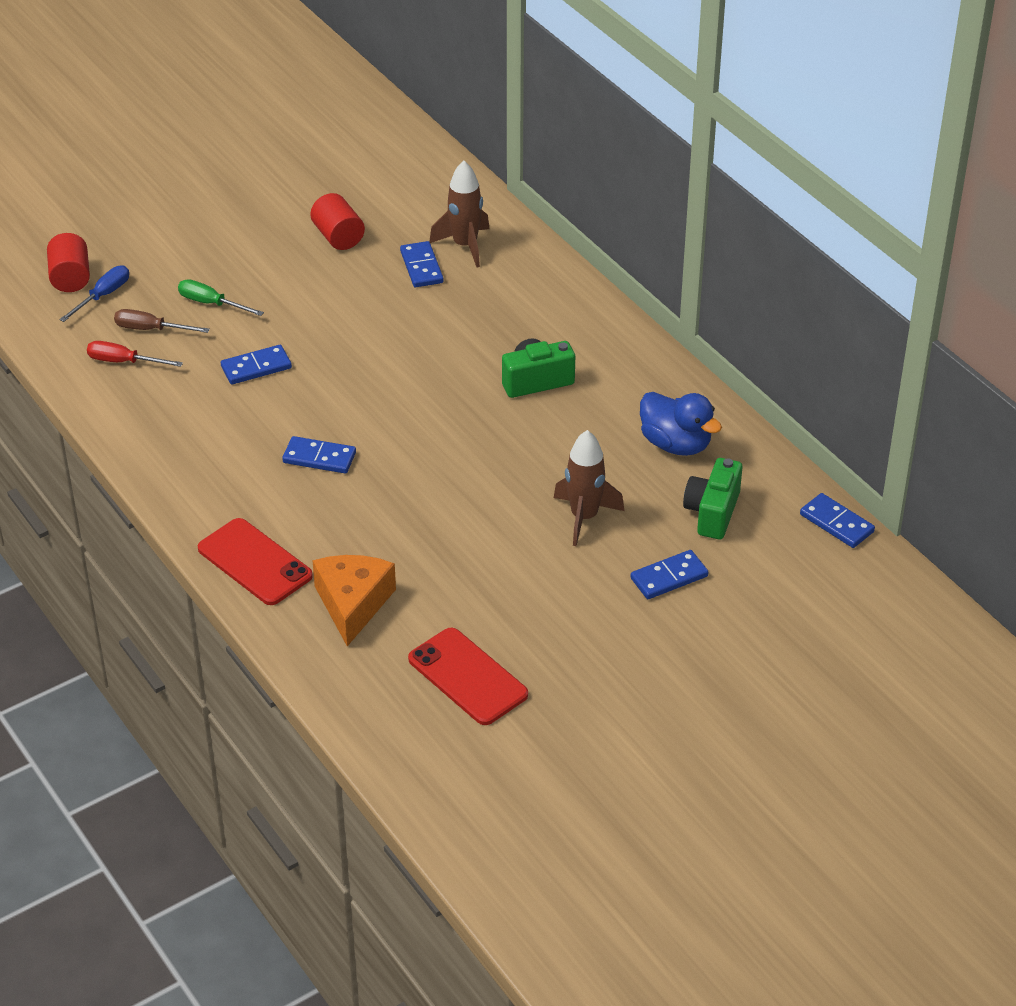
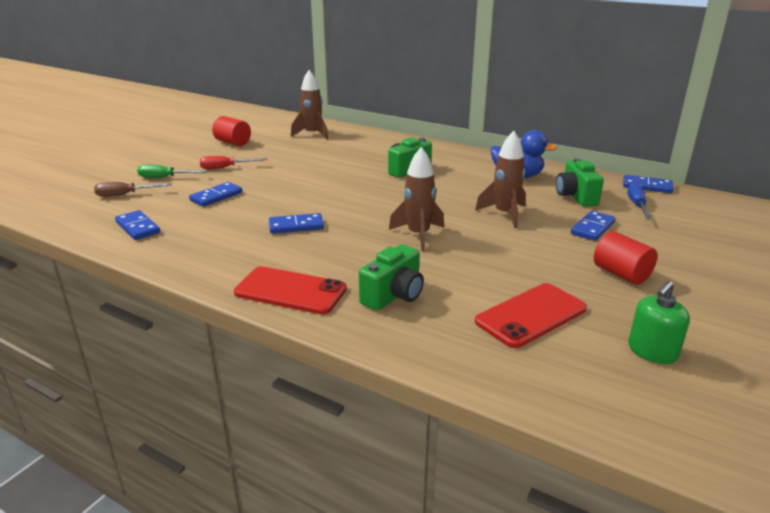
camera: 25 degrees left, 15 degrees down
red cylinder [47,233,90,292] -> red cylinder moved to [594,231,657,285]
blue screwdriver [59,265,129,322] -> blue screwdriver moved to [627,183,652,220]
red screwdriver [87,341,183,367] -> red screwdriver moved to [200,156,267,169]
orange cheese [312,555,396,646] -> green camera [359,244,424,311]
blue domino [400,241,444,287] -> blue domino moved to [115,210,160,240]
red phone [408,628,528,725] -> red phone turned 60 degrees counterclockwise [475,283,587,348]
none -> brown rocket [389,147,444,251]
none -> green soap dispenser [628,281,690,364]

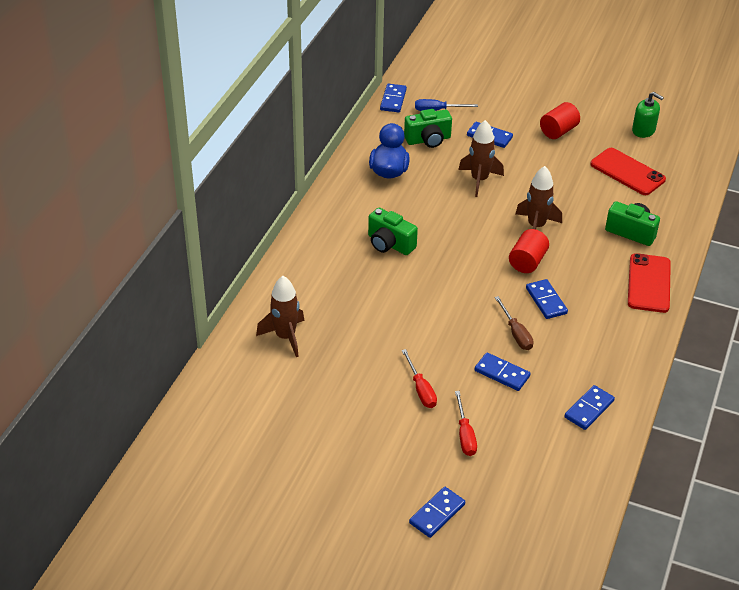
camera: 100 degrees left, 15 degrees up
brown screwdriver [94,182,172,197] -> brown screwdriver moved to [494,296,534,350]
green screwdriver [137,165,207,178] -> red screwdriver [455,391,477,456]
red cylinder [212,116,251,146] -> red cylinder moved to [509,229,549,273]
none -> blue domino [409,487,465,538]

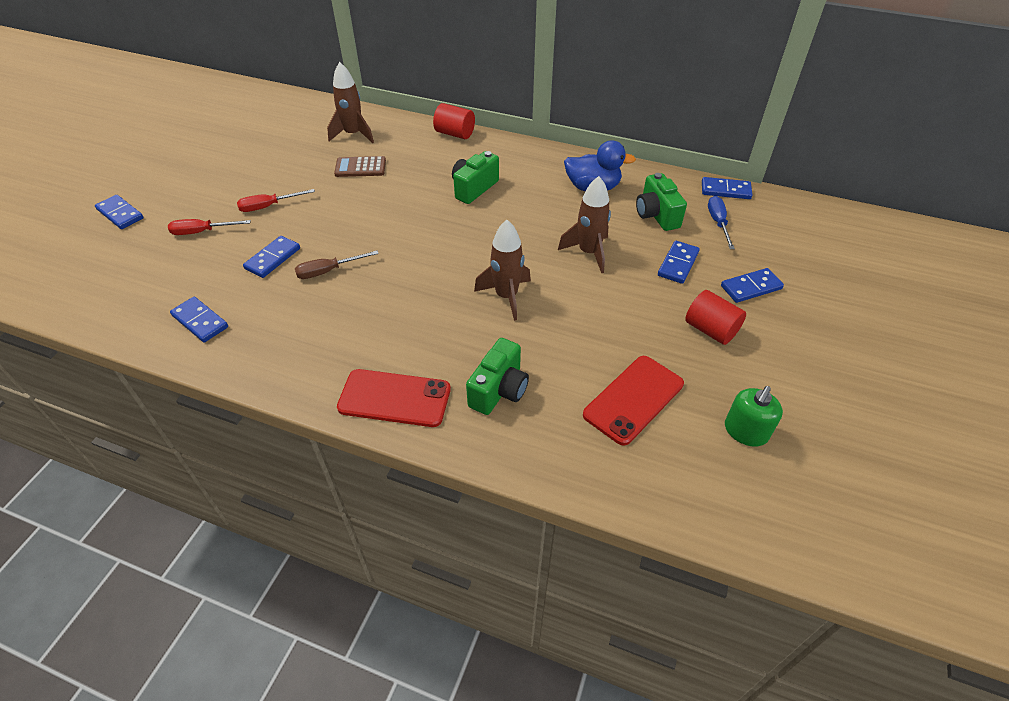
camera: 90 degrees right, 5 degrees up
red cylinder [509,229,549,273] -> red cylinder moved to [433,103,475,139]
blue domino [526,279,568,319] -> blue domino moved to [721,268,784,303]
none -> brown calculator [334,156,386,177]

